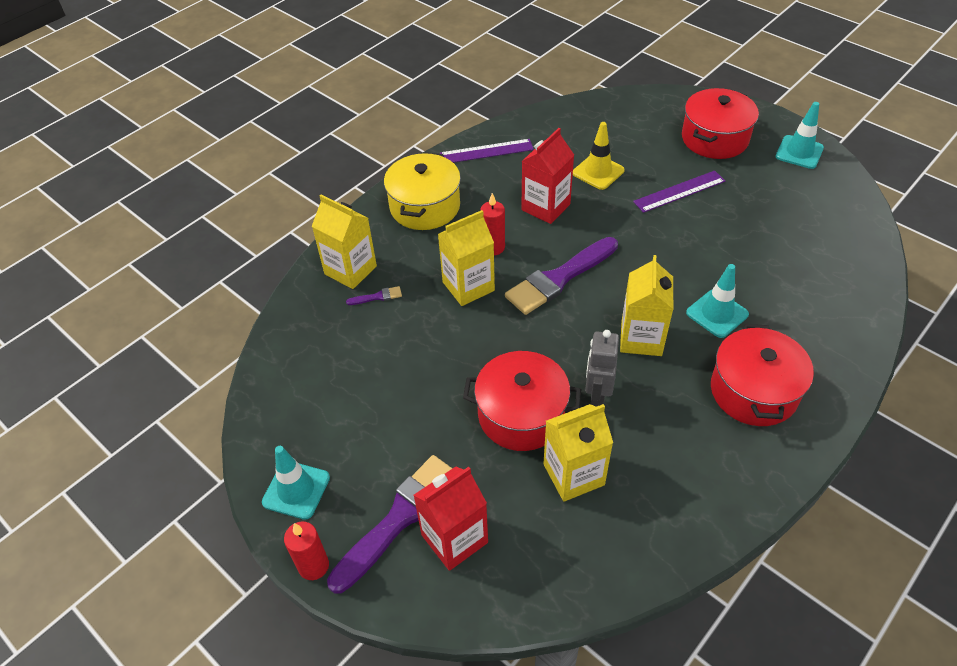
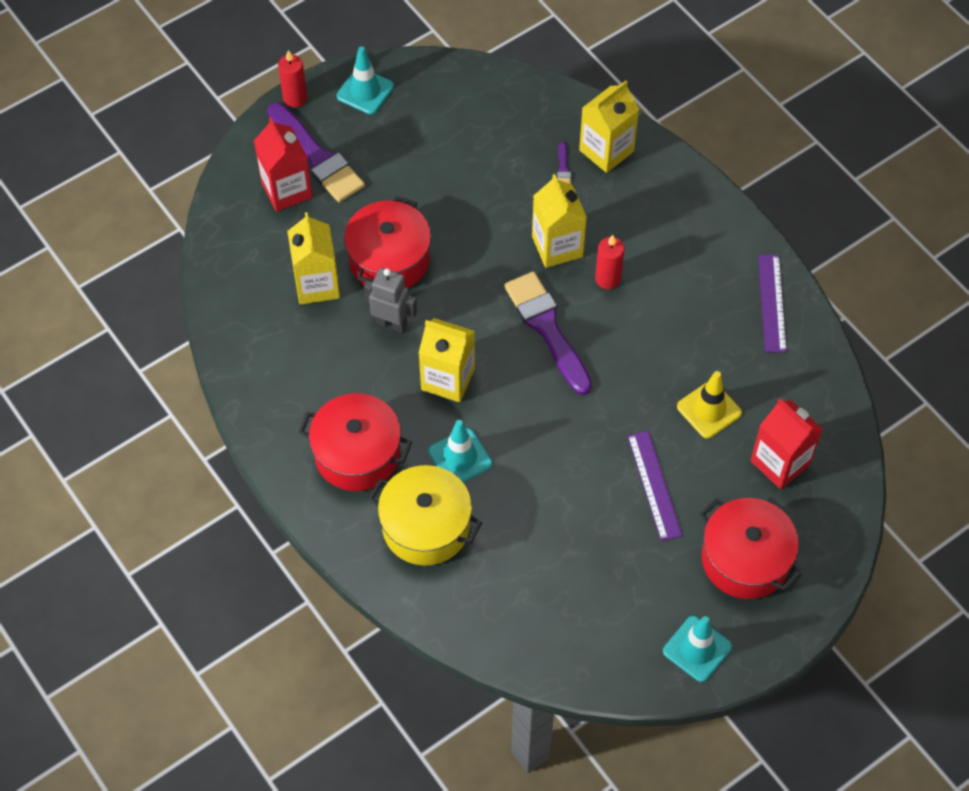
camera: 100 degrees right, 10 degrees up
yellow pot [384,152,461,230] -> yellow pot moved to [369,465,482,566]
red carton [521,128,574,224] -> red carton moved to [750,398,823,489]

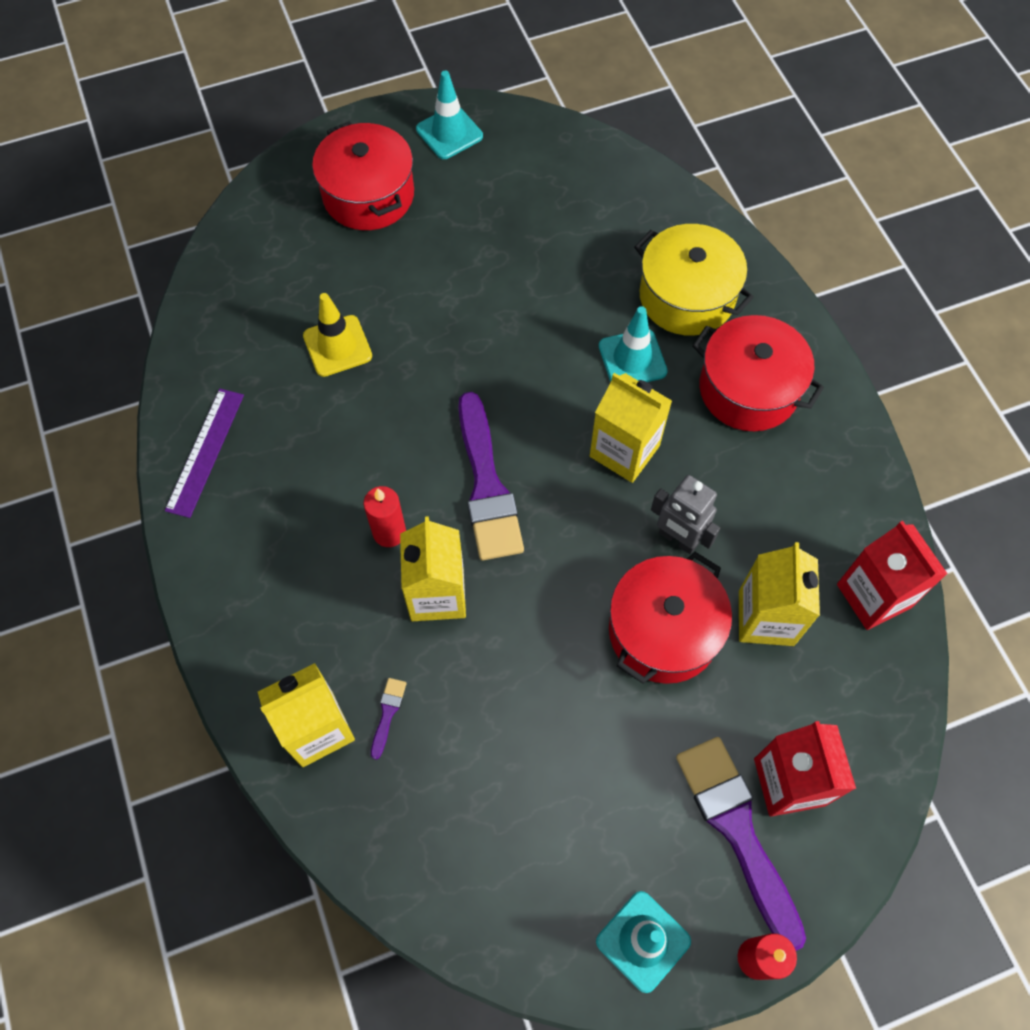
camera: 165 degrees left, 5 degrees up
purple ruler [628,431,683,541] -> none
red carton [750,398,823,489] -> red carton moved to [837,521,948,630]

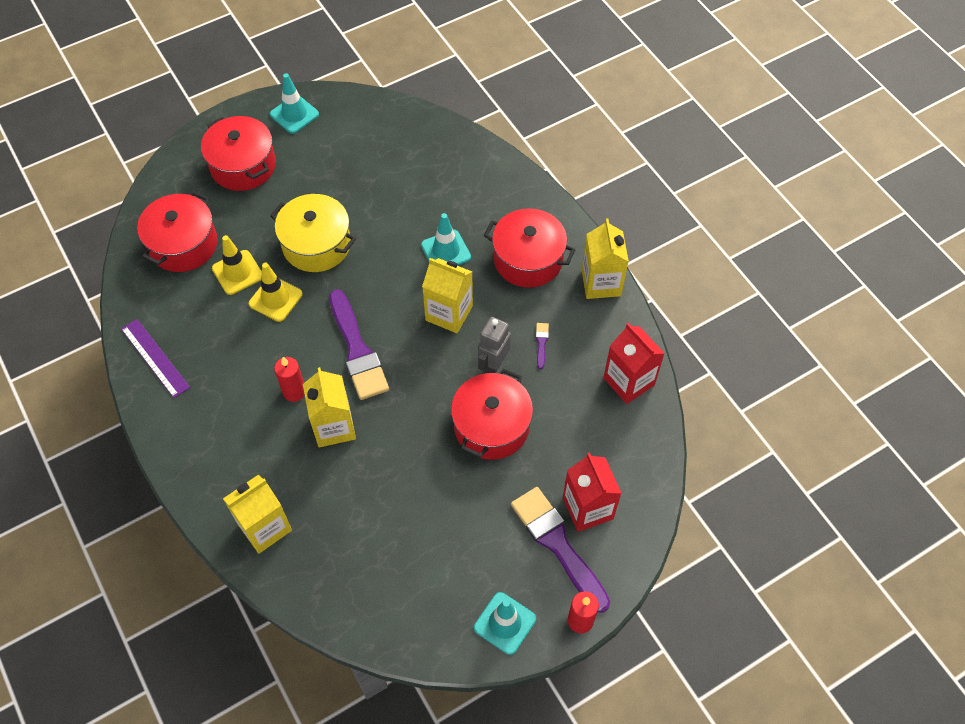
camera: 10 degrees left, 5 degrees down
purple ruler [165,389,244,518] -> purple ruler turned 45 degrees counterclockwise [121,319,190,398]
purple brush [371,678,407,760] -> purple brush moved to [536,323,549,369]
yellow pot [634,224,754,336] -> yellow pot moved to [270,194,356,272]
grey robot [651,475,720,554] -> grey robot turned 90 degrees clockwise [478,317,511,374]
yellow carton [739,542,820,646] -> yellow carton moved to [582,218,629,299]
none -> red pot [137,191,217,272]
none -> yellow traffic cone [249,263,302,322]

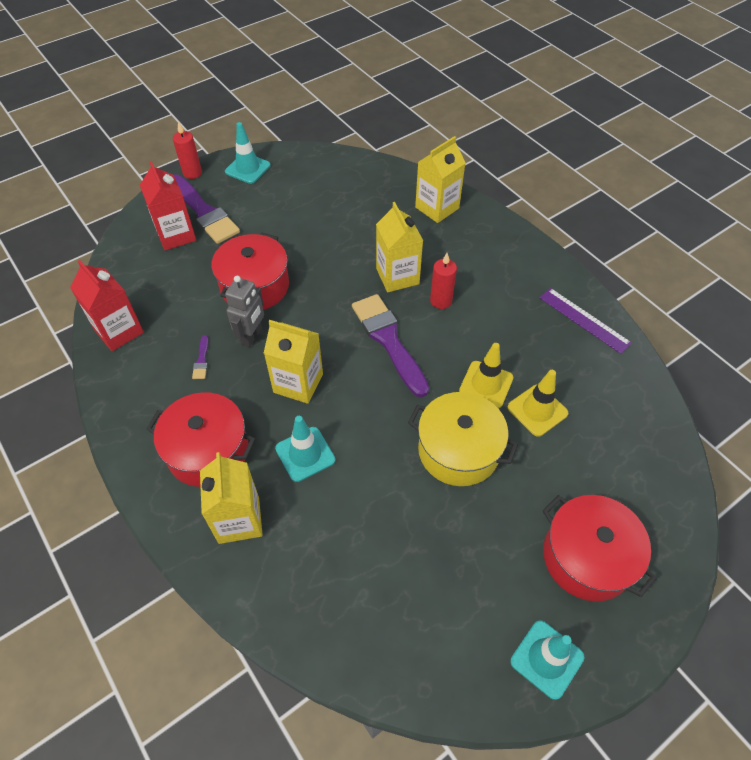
camera: 175 degrees right, 5 degrees down
red pot [137,191,217,272] -> none
yellow carton [582,218,629,299] -> yellow carton moved to [200,452,263,544]

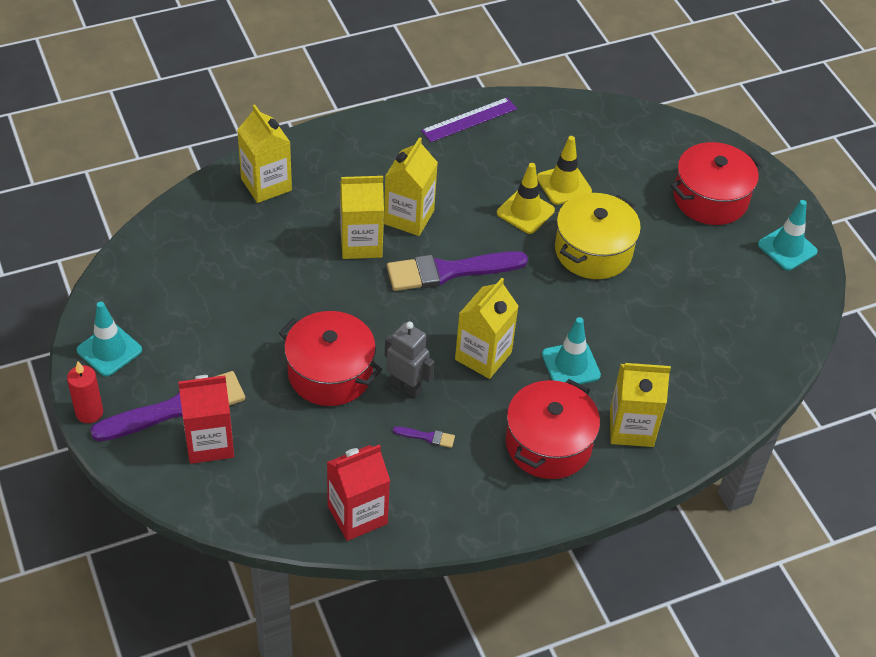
camera: 80 degrees left, 5 degrees down
red candle [430,253,457,309] -> yellow carton [384,137,438,236]

